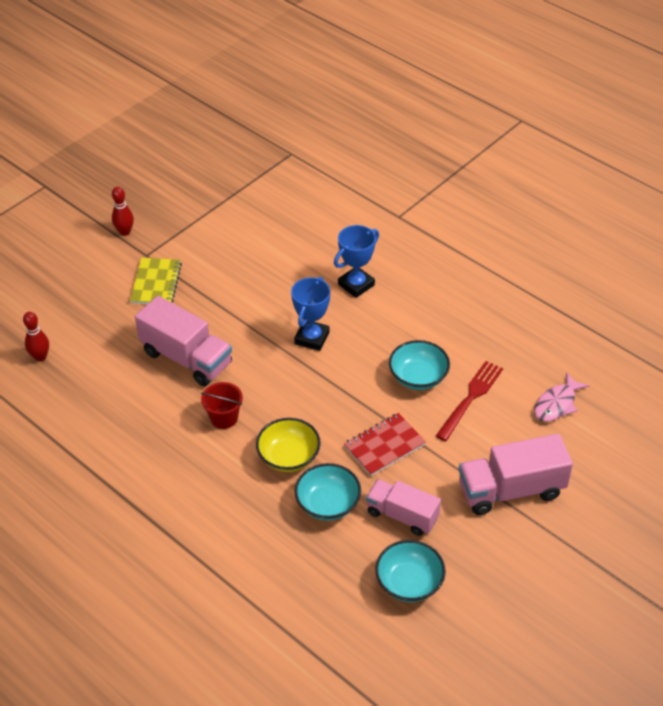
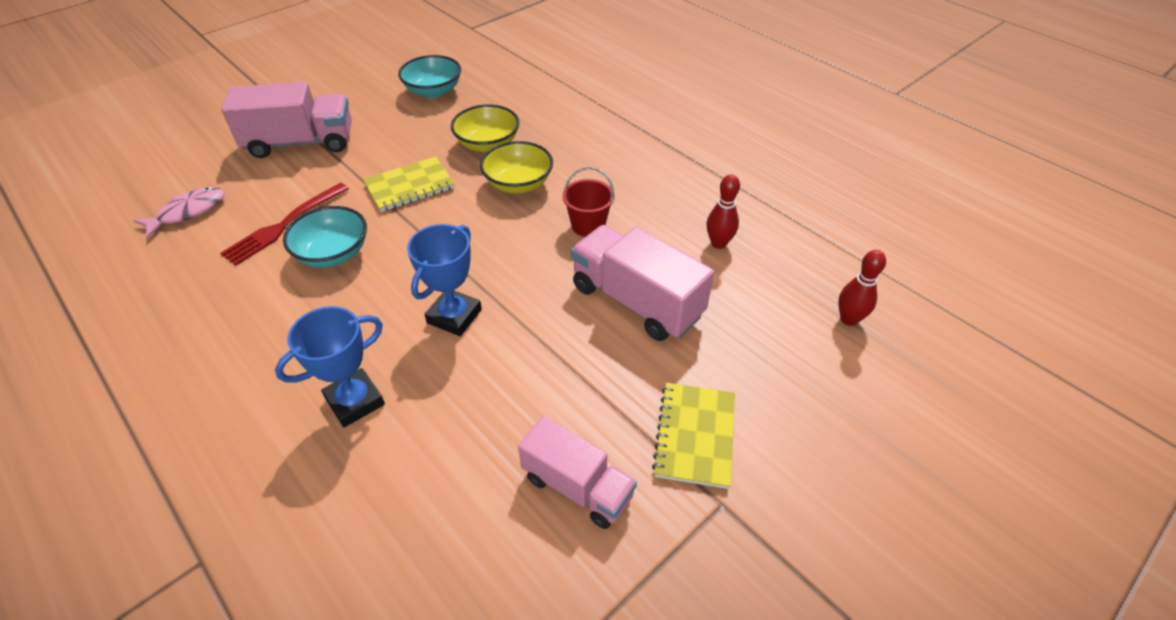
camera: 175 degrees left, 0 degrees up
red bowling pin [112,187,134,236] -> red bowling pin moved to [707,174,740,249]
turquoise bowl [295,463,361,521] -> yellow bowl [451,104,520,152]
red notebook [344,413,426,476] -> yellow notebook [363,156,455,212]
pink truck [366,479,441,536] -> pink truck moved to [518,416,637,529]

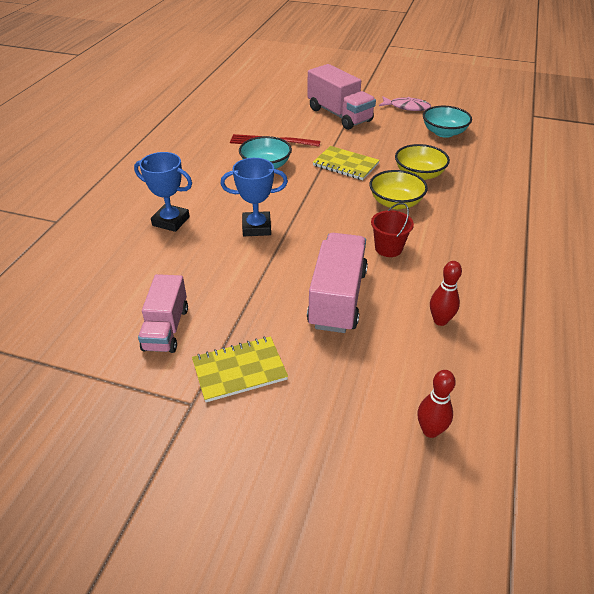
camera: 60 degrees right, 5 degrees down
pink fish [133,187,225,239] -> pink fish moved to [379,97,431,111]

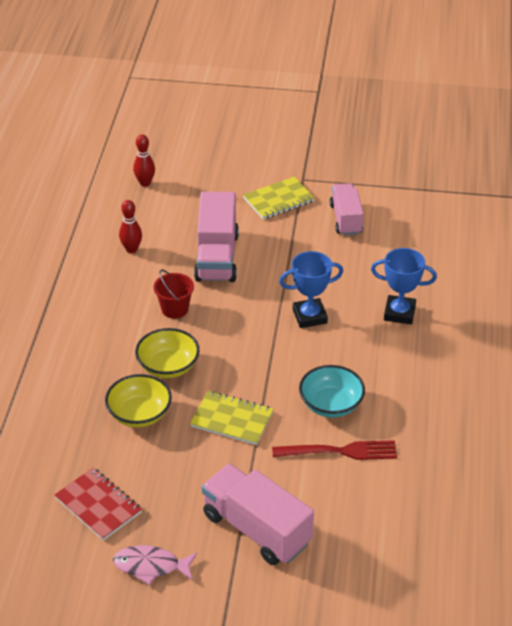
camera: 170 degrees right, 0 degrees up
turquoise bowl [423,106,472,138] -> red notebook [54,468,142,541]

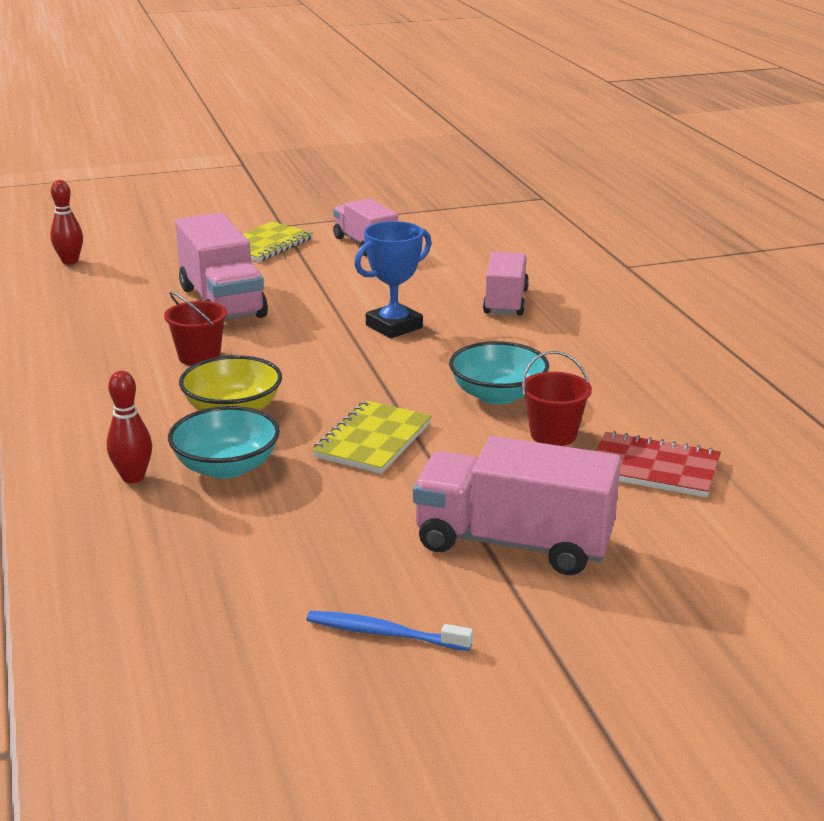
camera: 25 degrees left, 15 degrees down
red notebook [54,468,142,541] -> red notebook moved to [596,431,721,498]
yellow bowl [105,374,172,427] -> turquoise bowl [168,406,280,479]
pink fish [113,545,197,585] -> blue toothbrush [306,611,473,651]
red bowling pin [119,200,142,253] -> red bowling pin moved to [107,371,152,483]
yellow notebook [190,391,274,445] -> yellow notebook turned 60 degrees counterclockwise [312,400,432,474]
red fork [272,440,397,460] -> red bucket [521,351,592,446]
blue trophy [371,248,437,324] -> pink truck [483,252,529,315]

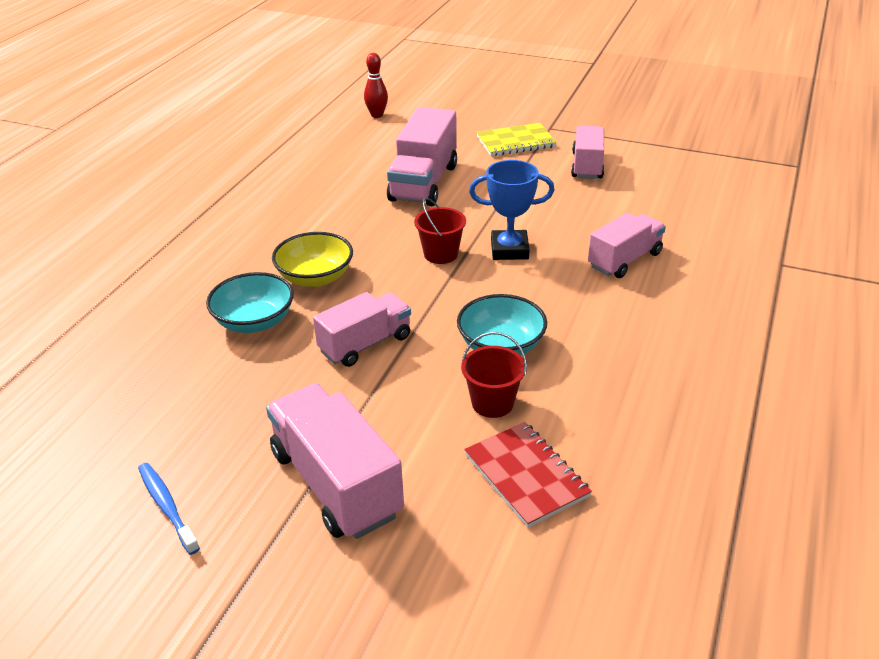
camera: 40 degrees right, 10 degrees up
red bowling pin [107,371,152,483] -> none
red bucket [164,292,227,366] -> red bucket moved to [414,197,466,264]
yellow notebook [312,400,432,474] -> pink truck [313,292,411,367]

